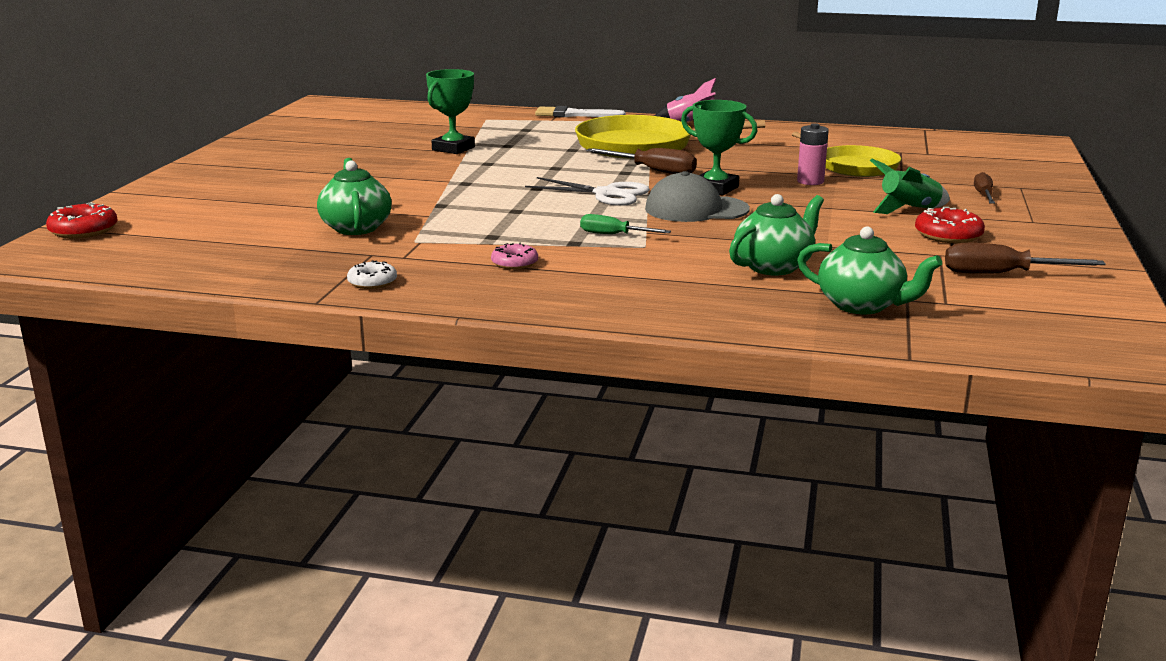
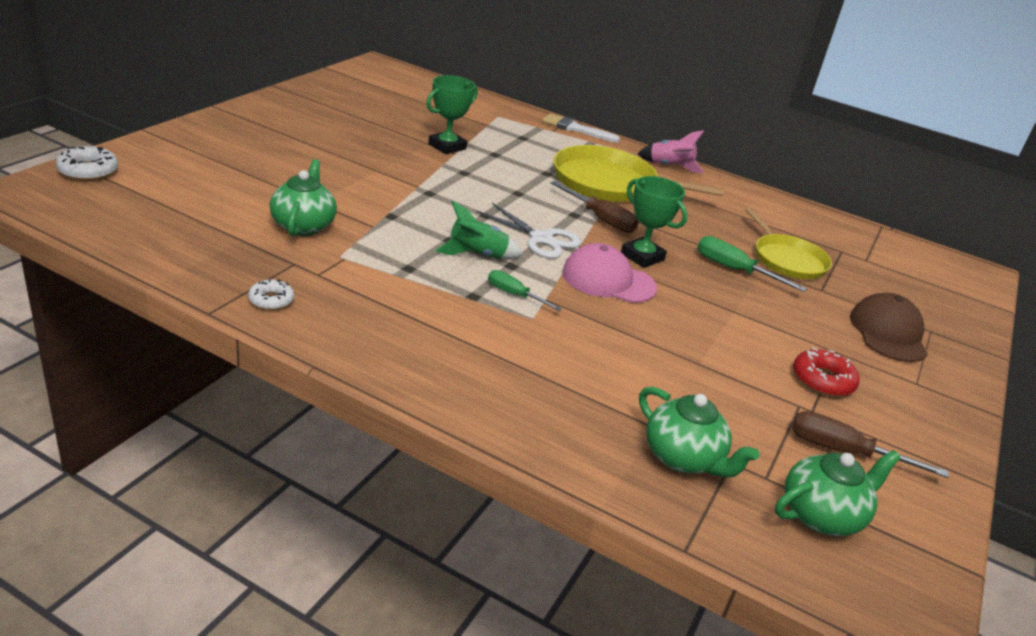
camera: 10 degrees right, 10 degrees up
red donut [46,202,118,239] -> white donut [56,146,118,181]
pink donut [491,243,538,270] -> none
grey cap [645,171,750,222] -> pink cap [562,243,657,303]
green teapot [729,194,824,276] -> green teapot moved to [775,450,901,536]
pink battery [797,123,829,185] -> green screwdriver [698,236,807,292]
green rocket [870,158,950,214] -> green rocket moved to [435,201,523,259]
brown screwdriver [974,172,995,204] -> brown cap [850,293,928,362]

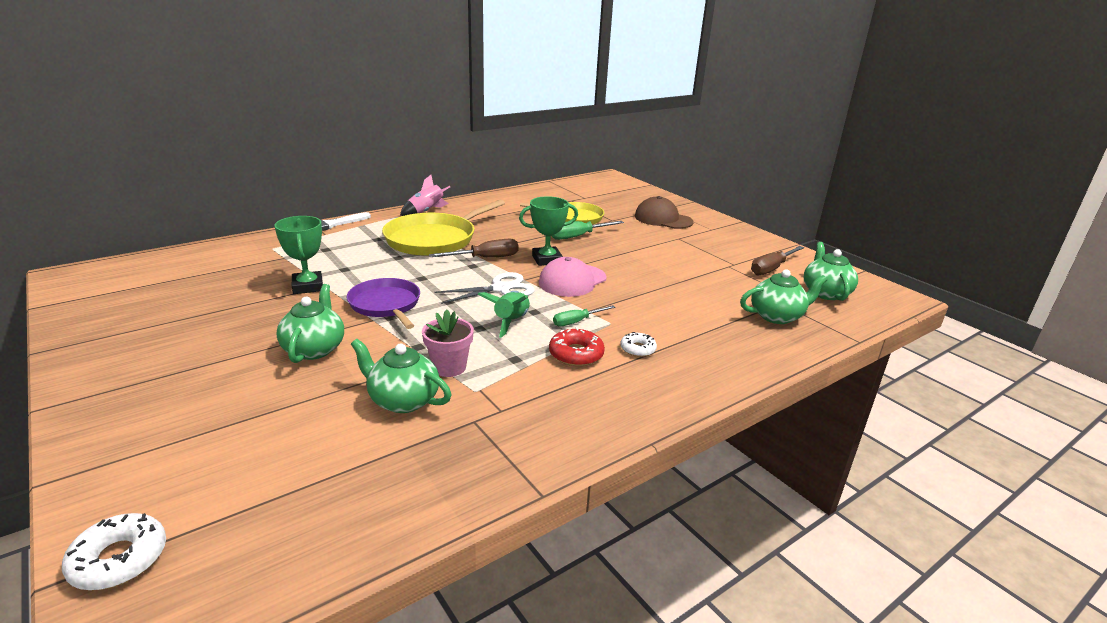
camera: 60 degrees left, 5 degrees down
white donut [248,279,294,310] -> white donut moved to [620,332,657,357]
red donut [793,347,860,397] -> red donut moved to [549,327,605,366]
none -> green teapot [276,284,344,363]
none -> purple pan [347,278,420,329]
none -> pink flower pot [422,309,474,377]

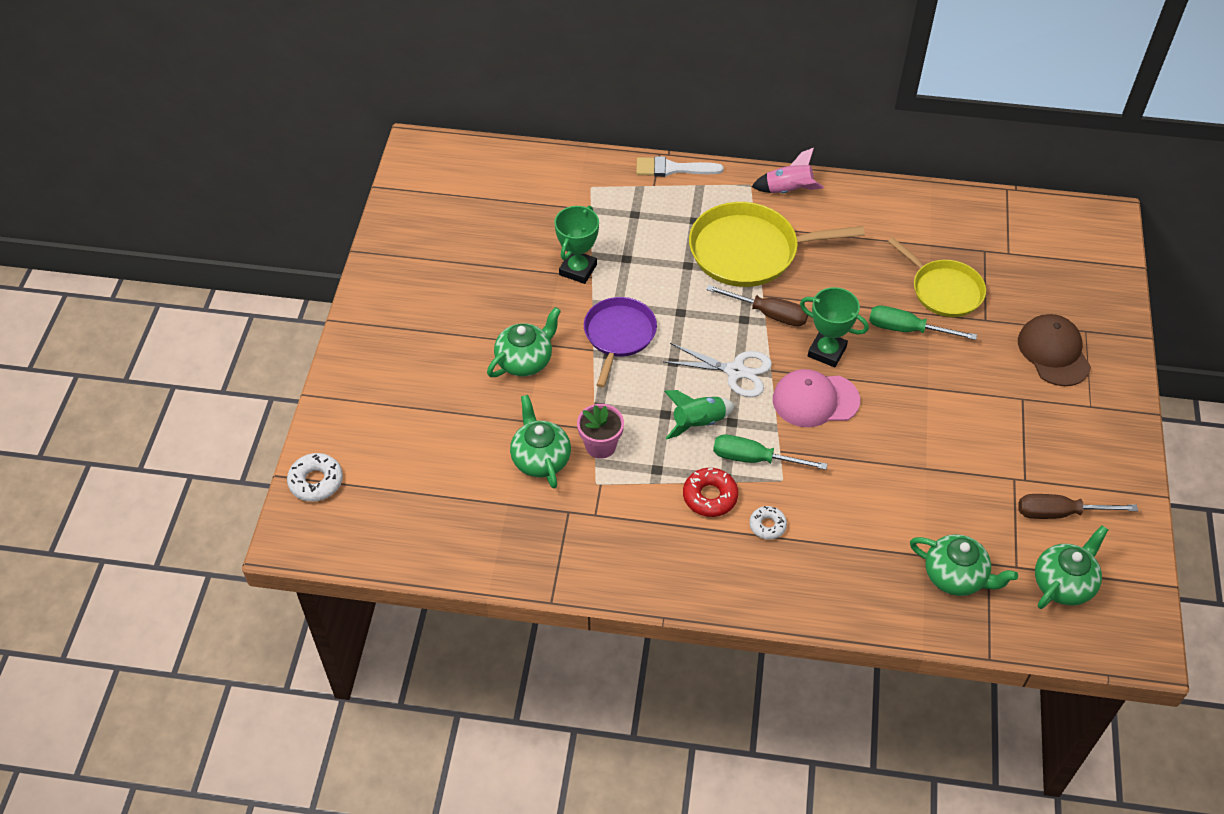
camera: 45 degrees right, 25 degrees up
green screwdriver [553,305,615,326] -> green screwdriver [713,435,827,470], size x1.51

